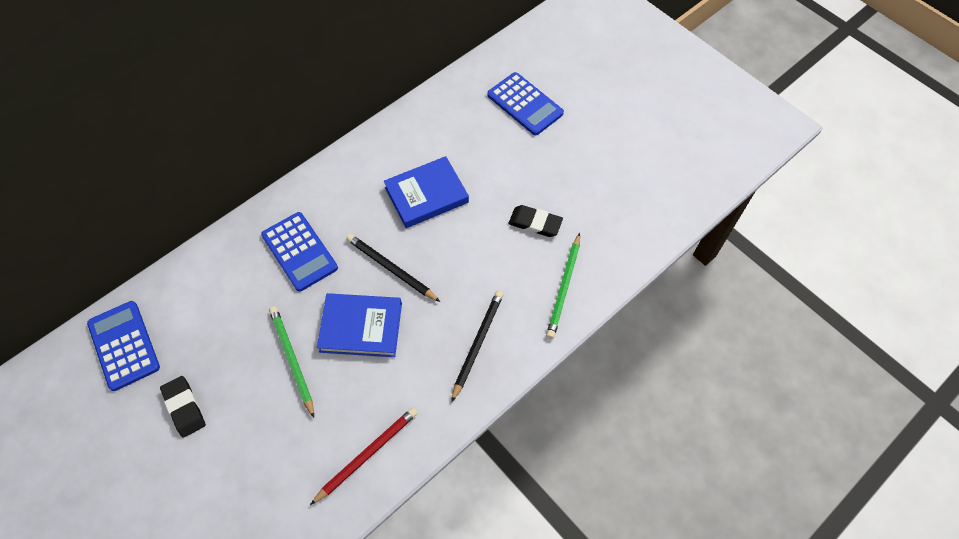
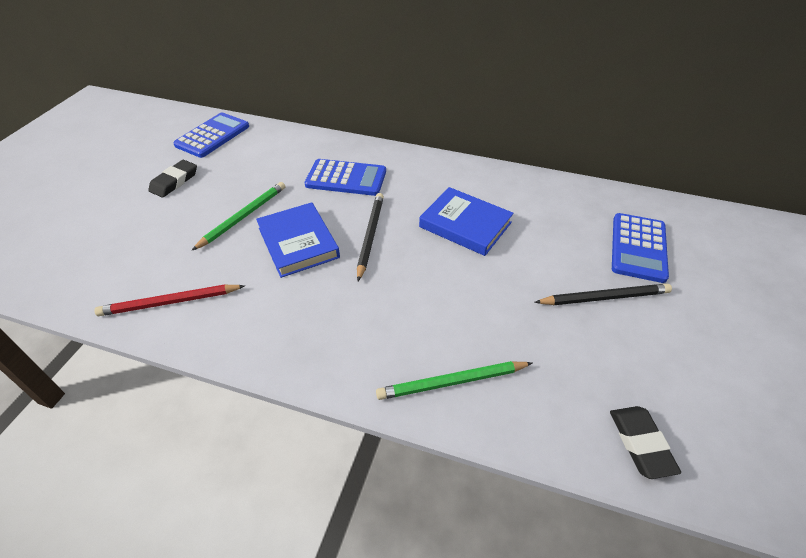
camera: 60 degrees right, 15 degrees down
blue calculator [261,212,338,292] -> blue calculator turned 105 degrees counterclockwise [305,159,386,196]
red pencil [310,407,418,505] -> red pencil turned 150 degrees clockwise [94,284,244,316]
black pencil [451,290,504,402] -> black pencil moved to [534,284,672,305]
black eraser [509,205,563,237] -> black eraser moved to [610,406,681,479]

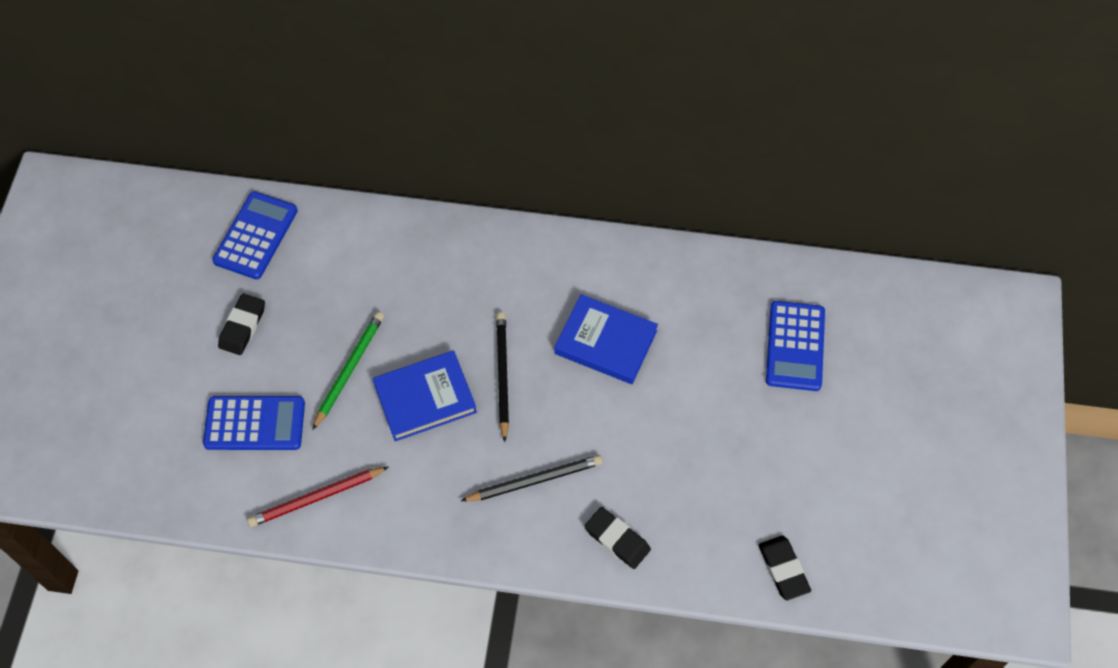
camera: 10 degrees left, 15 degrees up
blue book [256,202,340,278] -> blue book turned 75 degrees counterclockwise [373,350,477,441]
blue calculator [305,159,386,196] -> blue calculator moved to [203,396,305,450]
green pencil [376,361,532,400] -> black eraser [584,507,651,569]
black pencil [534,284,672,305] -> black pencil moved to [461,455,602,501]

